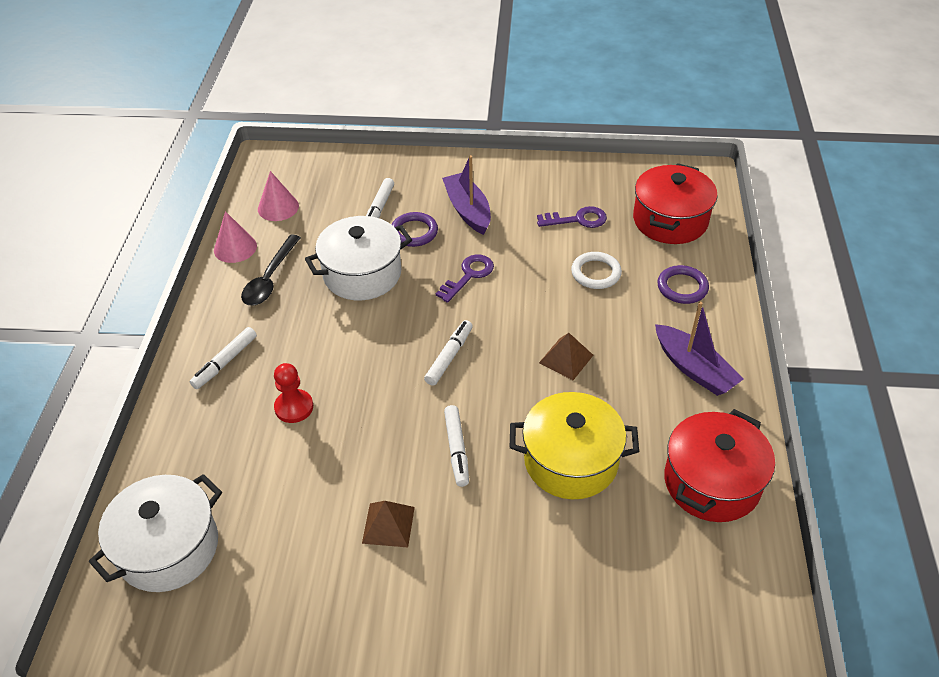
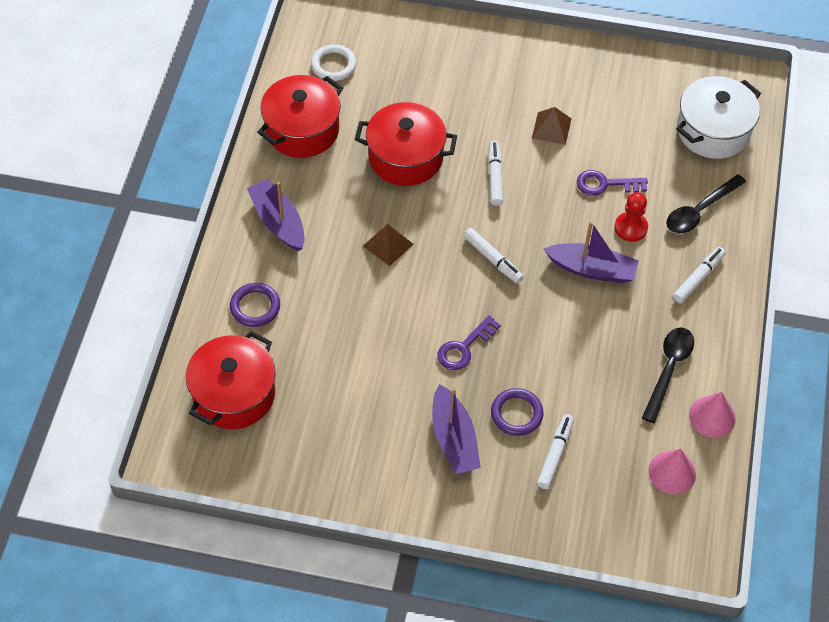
camera: 175 degrees left, 10 degrees up
white pot [305,216,412,300] -> none
white marker [424,320,473,386] -> white marker turned 75 degrees counterclockwise [463,228,523,283]
yellow pot [510,392,639,499] -> red pot [355,102,457,186]
purple key [537,206,607,228] -> purple key moved to [577,170,648,196]
white ring [571,252,622,289] -> white ring moved to [311,44,356,81]
none -> purple boat [544,221,639,283]
none -> black spoon [666,174,746,233]

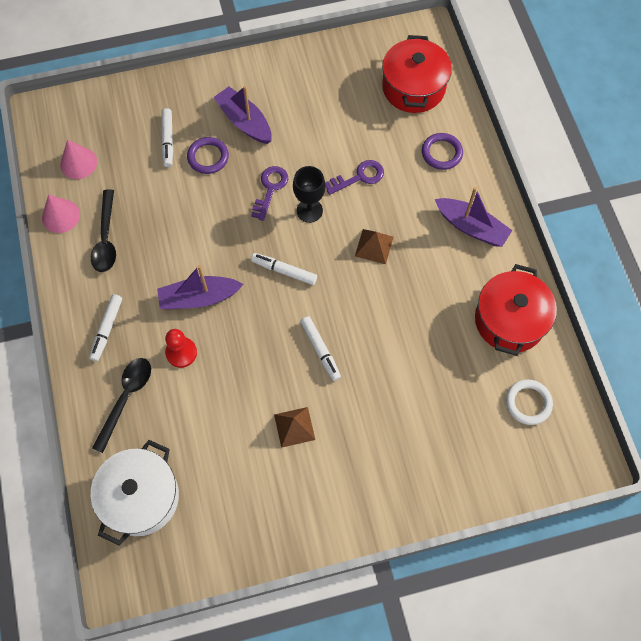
camera: 155 degrees right, 10 degrees up
red pot [355,102,457,186] -> none
purple key [577,170,648,196] -> purple key moved to [325,160,384,195]
none -> black goblet [293,166,326,223]

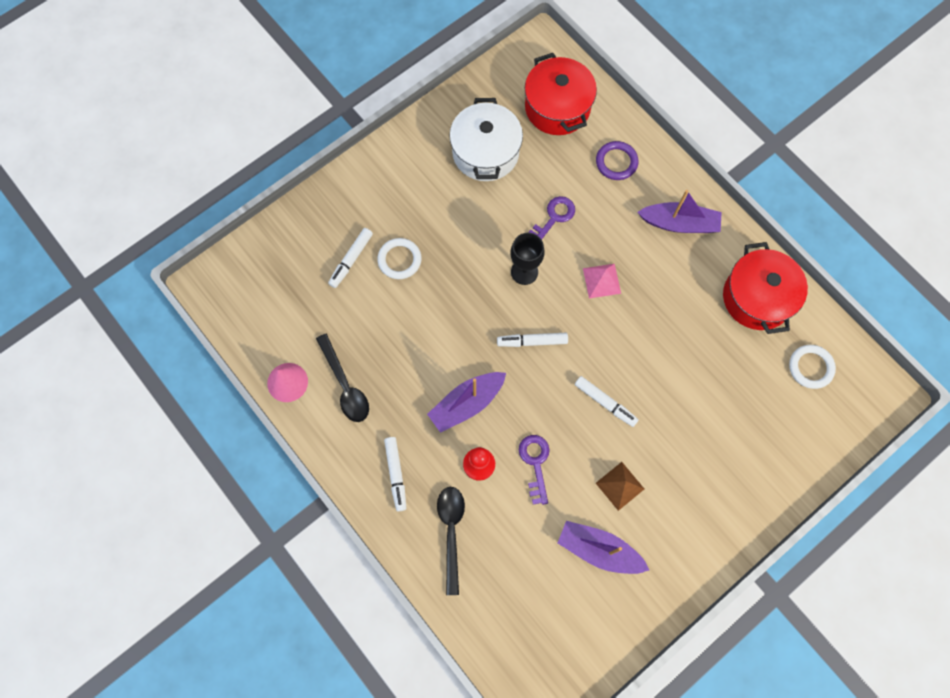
camera: 25 degrees left, 5 degrees up
pink cone [60,140,97,179] -> none
white pot [91,440,179,546] -> white pot moved to [449,98,523,181]
white marker [161,108,173,167] -> white marker turned 60 degrees clockwise [328,228,373,288]
purple ring [187,137,229,174] -> white ring [377,238,422,279]
purple boat [213,86,272,144] -> purple boat moved to [558,521,649,574]
purple key [251,166,288,221] -> purple key moved to [519,435,549,505]
brown pyramid [355,229,394,264] -> pink pyramid [583,264,621,298]

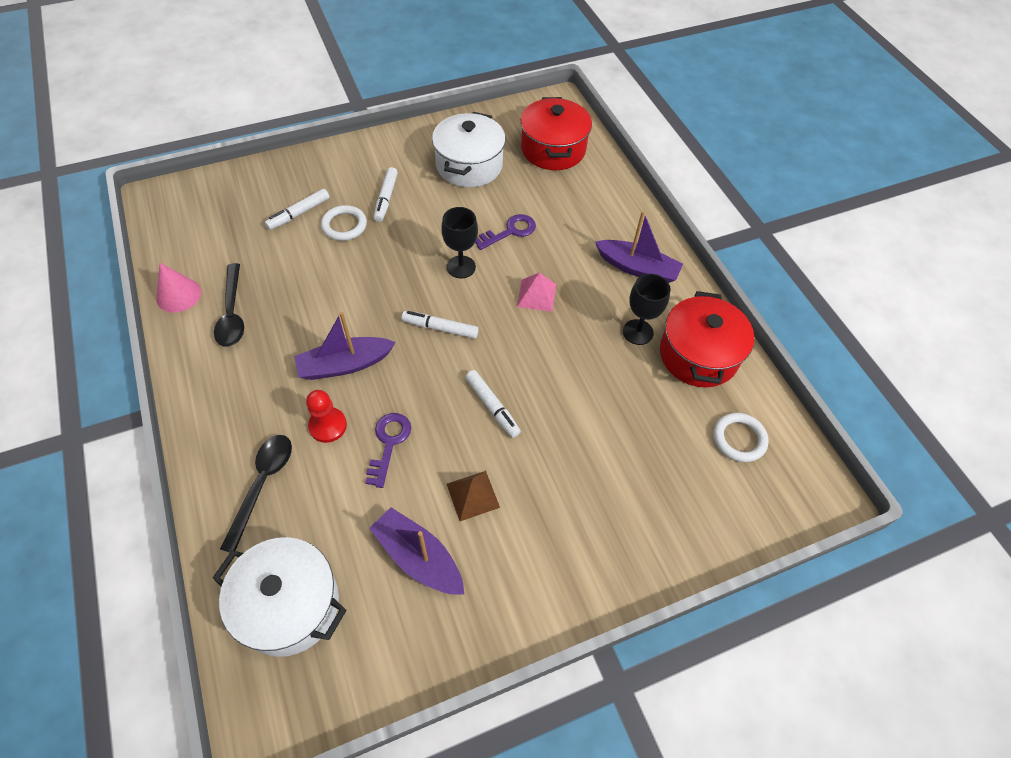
camera: 15 degrees right, 15 degrees down
white marker [384,437,406,512] -> white marker moved to [373,167,398,222]
purple ring [596,141,638,180] -> none
none -> white pot [213,537,347,657]
none -> black goblet [623,274,670,345]

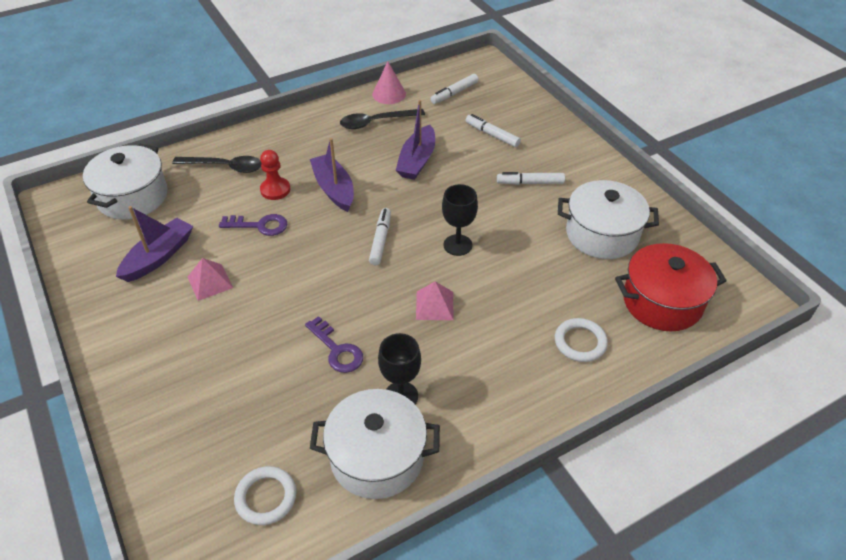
camera: 85 degrees right, 10 degrees down
white ring [321,205,367,241] -> white ring moved to [555,318,608,362]
brown pyramid [447,471,500,521] -> pink pyramid [188,258,233,301]
white marker [465,370,521,438] -> white marker moved to [430,74,479,104]
purple key [475,214,536,250] -> purple key moved to [305,316,363,373]
purple boat [595,211,683,283] -> purple boat moved to [396,100,435,180]
red pot [660,291,754,387] -> white pot [310,389,440,499]

